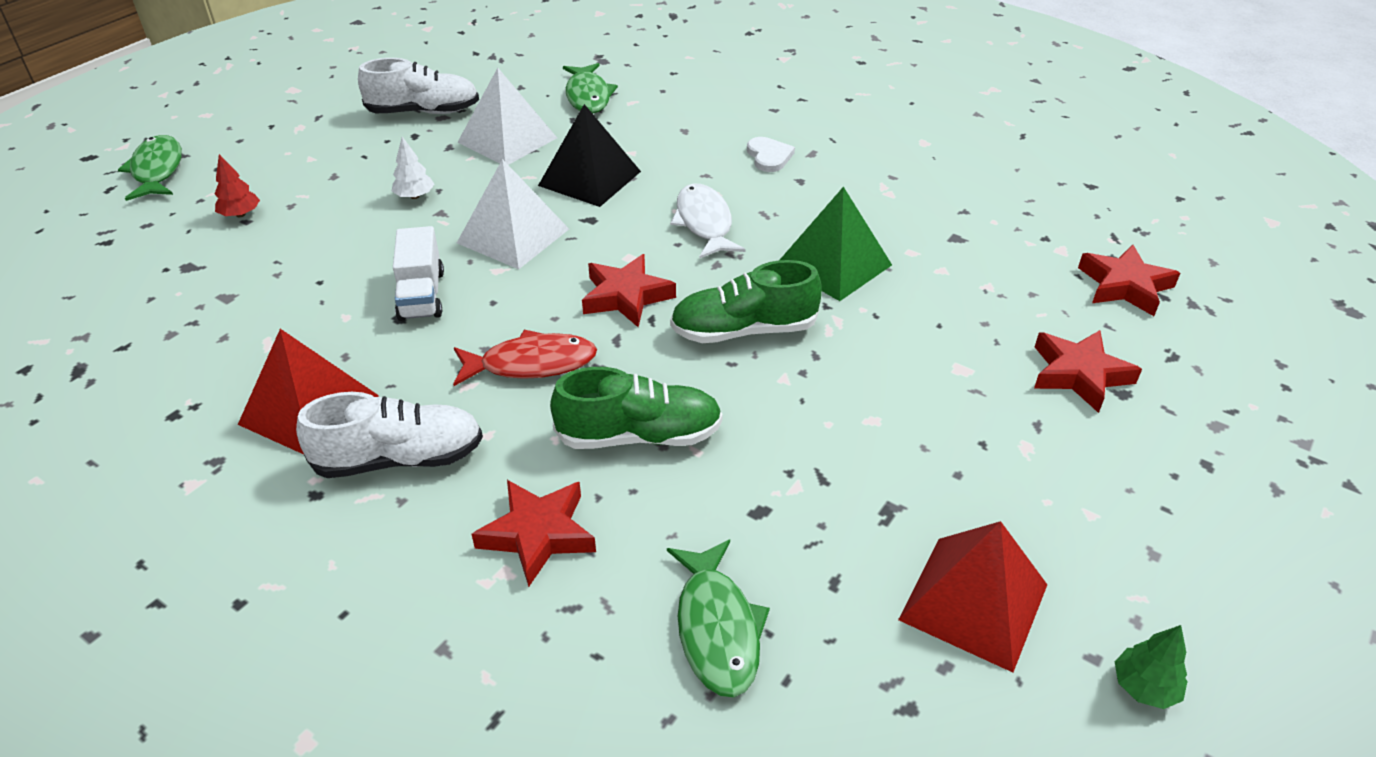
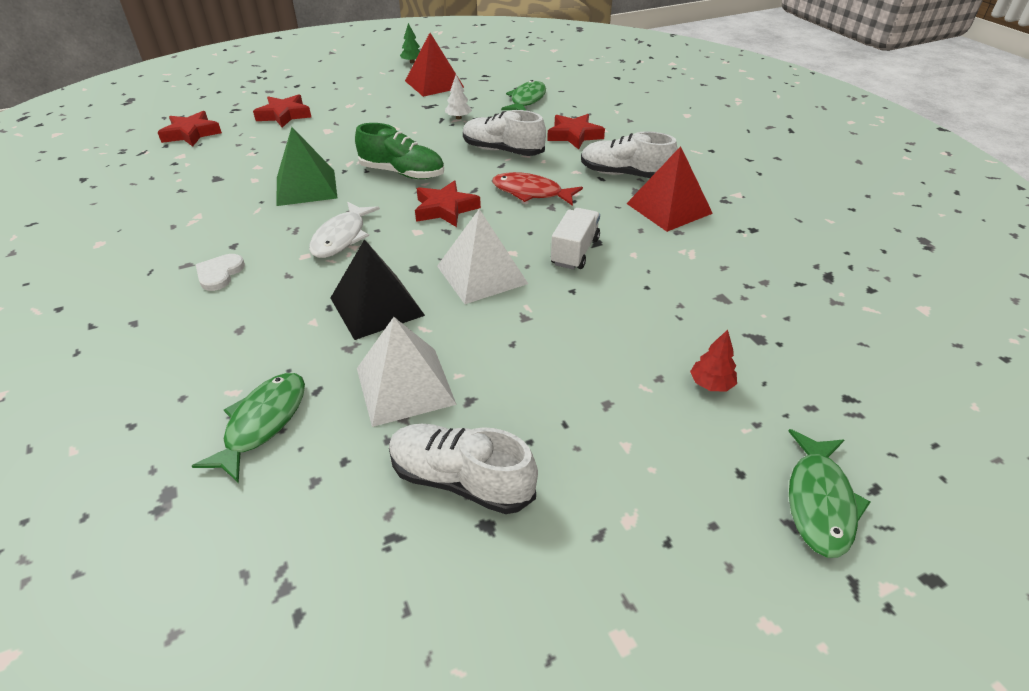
camera: 150 degrees left, 0 degrees up
white tree [392,137,434,199] -> white tree moved to [445,75,472,119]
green shoe [550,367,723,449] -> white shoe [463,110,546,156]

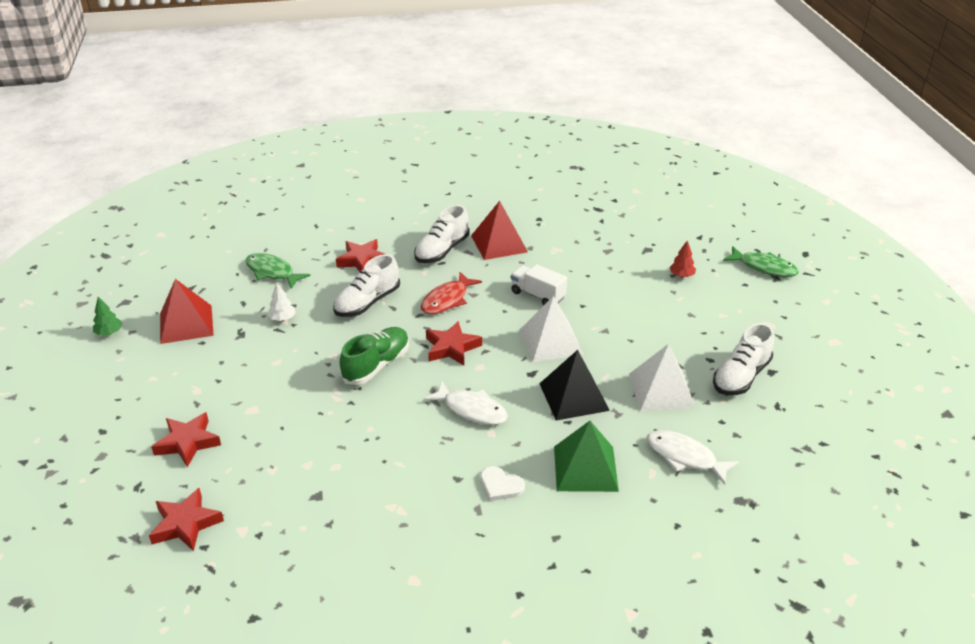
camera: 75 degrees left, 5 degrees down
green fish [192,373,305,483] -> white fish [647,430,739,485]
green pyramid [276,127,337,206] -> green pyramid moved to [554,421,619,492]

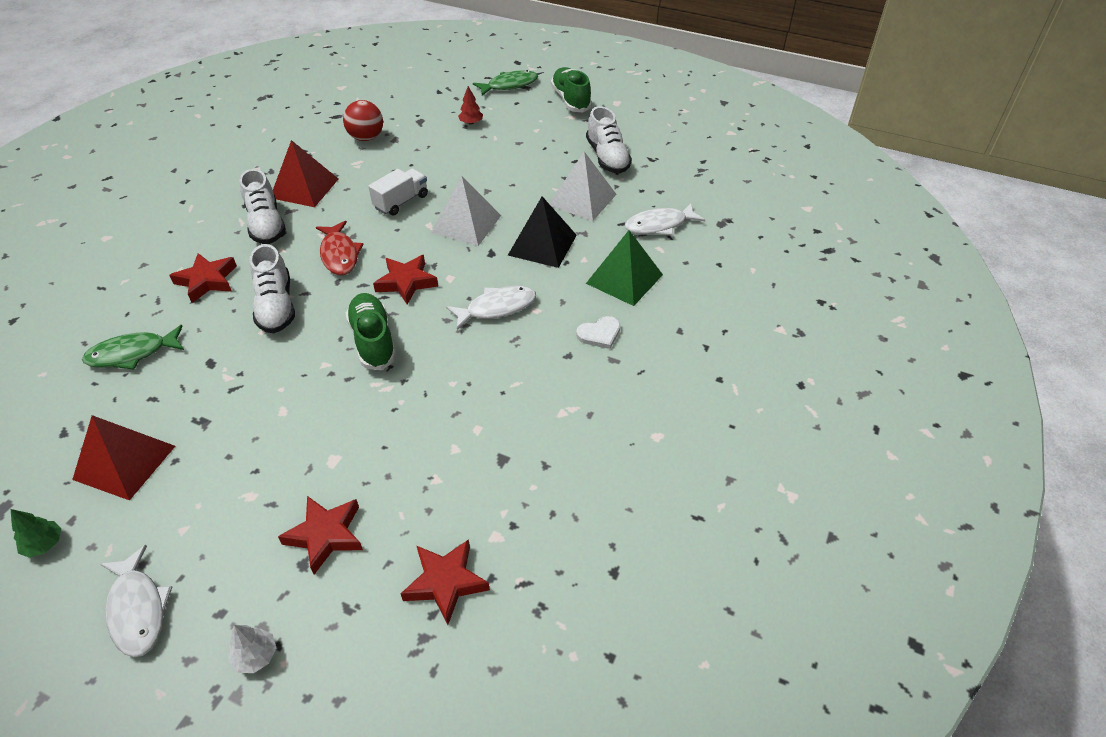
camera: 55 degrees left, 10 degrees up
white tree [268,283,296,321] -> white tree moved to [229,625,276,673]
white truck [511,264,567,305] -> white truck turned 150 degrees clockwise [368,169,428,216]
none -> white fish [100,545,172,657]
none -> red ball [343,100,383,141]
none -> green shoe [551,67,592,112]

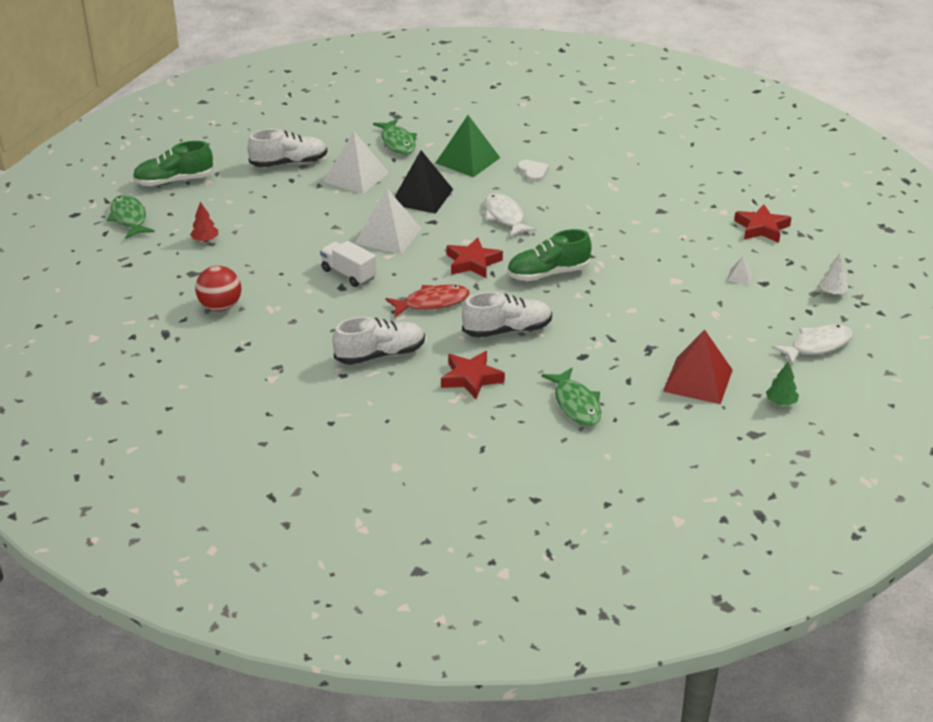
camera: 90 degrees left, 10 degrees down
red pyramid [273,140,338,207] -> none
red star [278,496,363,574] -> white pyramid [727,257,753,285]
white fish [625,203,705,236] -> green fish [373,119,417,155]

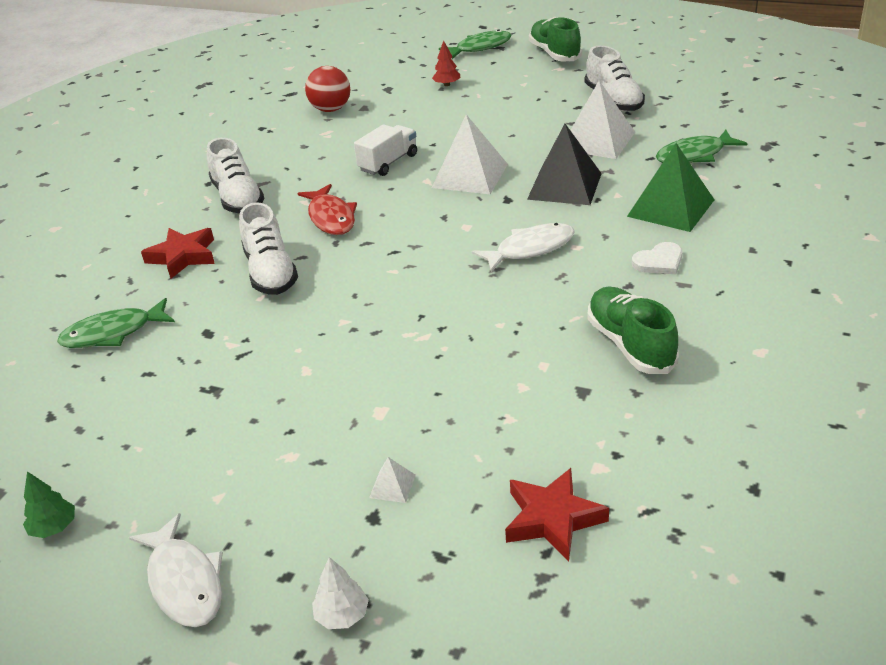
camera: 90 degrees right, 0 degrees up
red star [446,237,503,278] -> none
green shoe [507,229,592,281] -> green shoe moved to [587,287,679,374]
red pyramid [663,330,733,404] -> none

